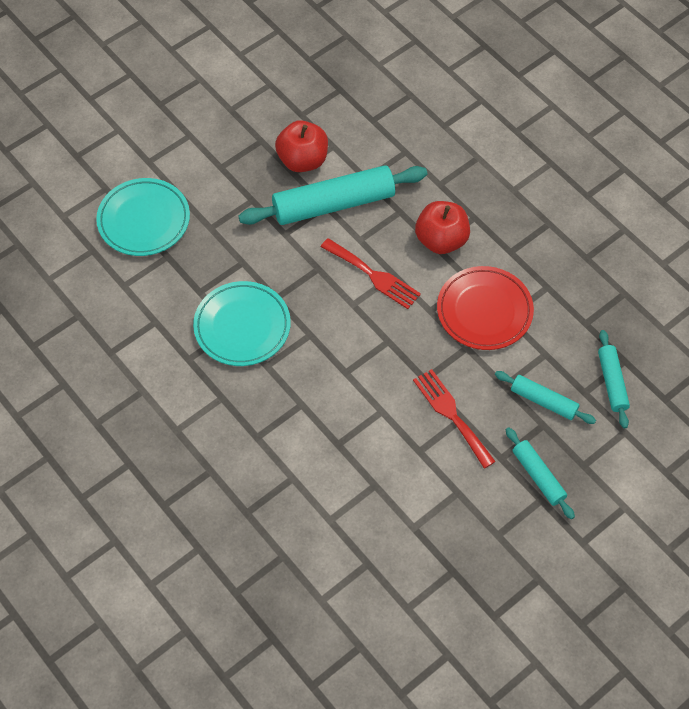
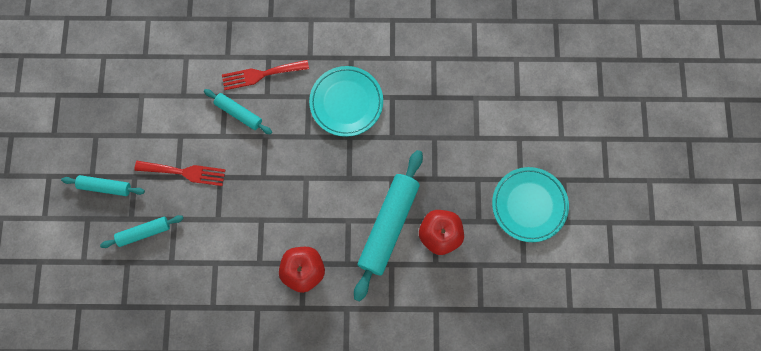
camera: 130 degrees right, 15 degrees up
turquoise plate [96,178,190,256] -> turquoise plate moved to [492,167,569,242]
red fork [321,238,421,309] -> red fork moved to [222,60,309,90]
red plate [437,266,534,350] -> none
turquoise rolling pin [598,330,630,429] -> turquoise rolling pin moved to [204,89,272,134]

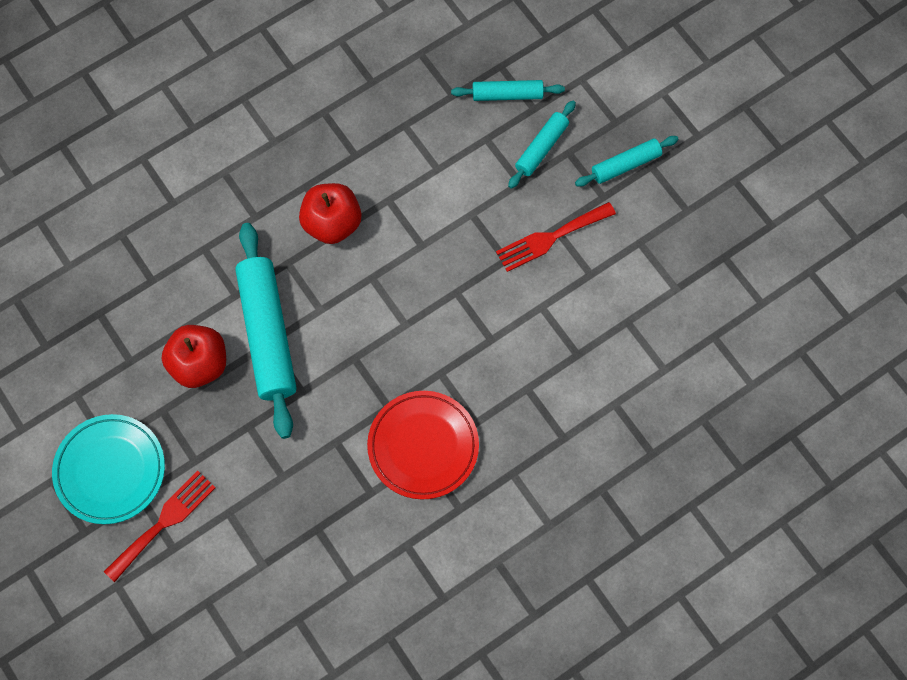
camera: 145 degrees right, 5 degrees down
turquoise rolling pin [204,89,272,134] -> turquoise rolling pin moved to [451,80,565,101]
red fork [222,60,309,90] -> red fork moved to [104,470,216,582]
turquoise plate [309,66,383,137] -> red plate [367,391,479,500]

